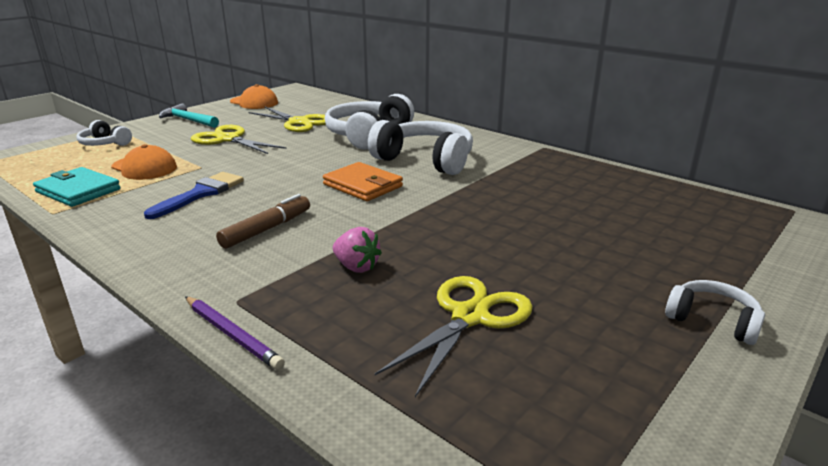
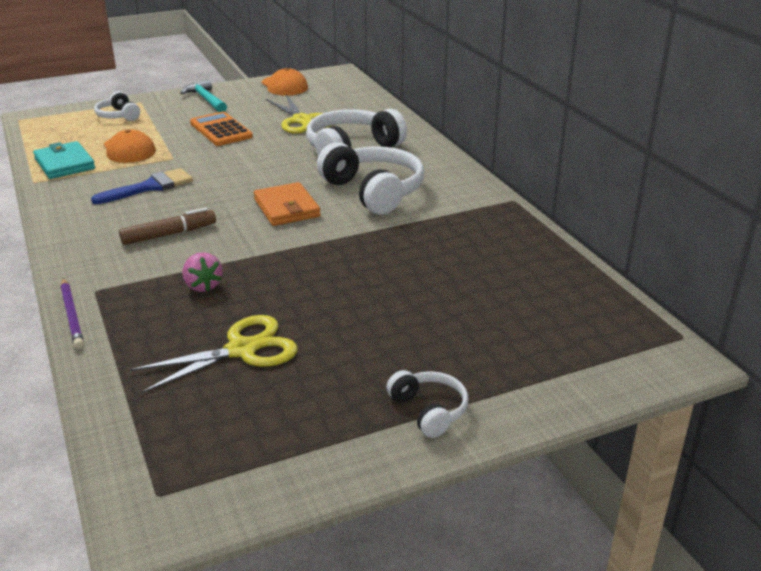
camera: 25 degrees right, 5 degrees up
yellow scissors [191,125,287,154] -> orange calculator [190,112,253,146]

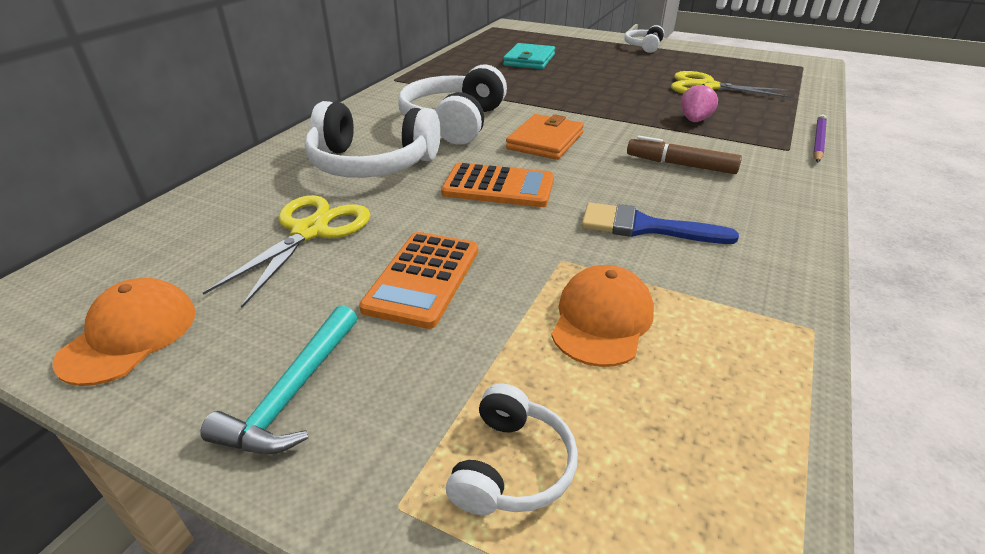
camera: 130 degrees left, 5 degrees up
turquoise wallet [33,141,95,179] -> turquoise wallet moved to [503,43,555,69]
none -> orange calculator [441,163,554,207]

